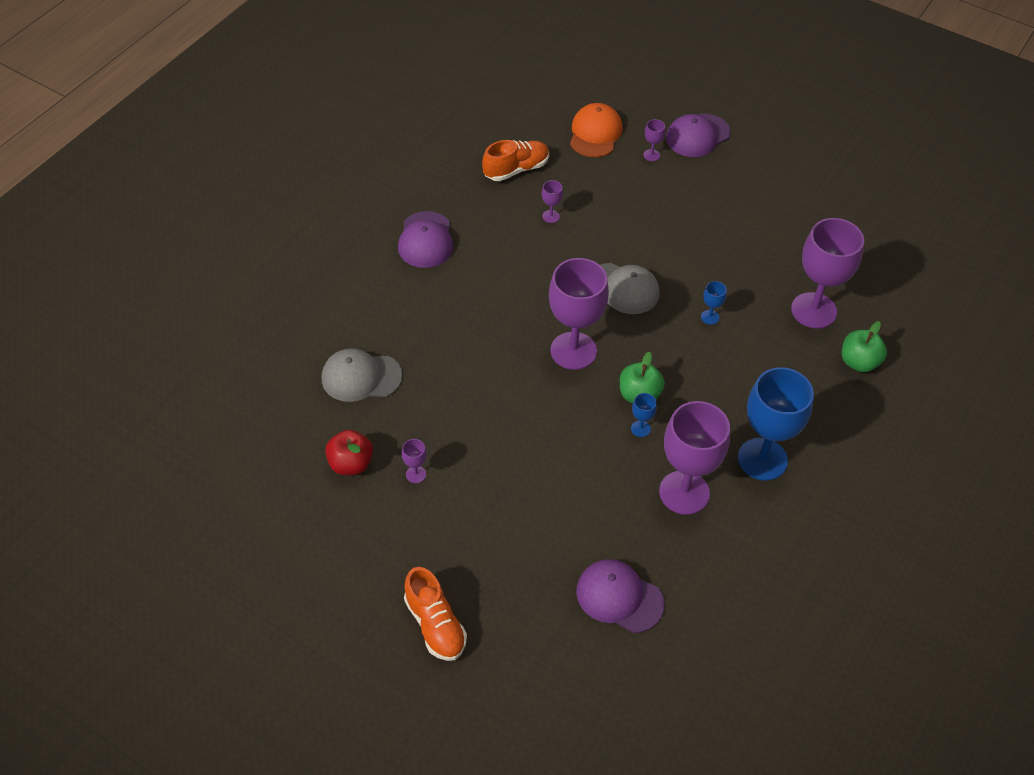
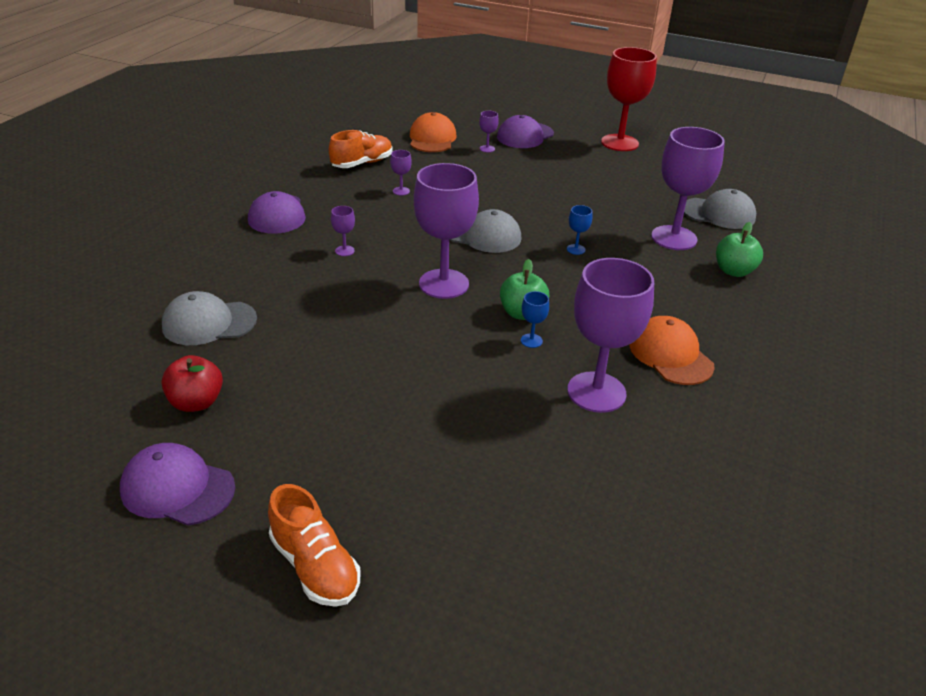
camera: 10 degrees left, 15 degrees down
purple goblet [402,439,427,483] -> purple goblet moved to [331,206,355,256]
purple cap [576,559,665,633] -> purple cap moved to [120,443,235,526]
blue goblet [738,367,814,480] -> orange cap [629,316,715,385]
none -> red goblet [601,47,657,151]
none -> grey cap [684,189,756,229]

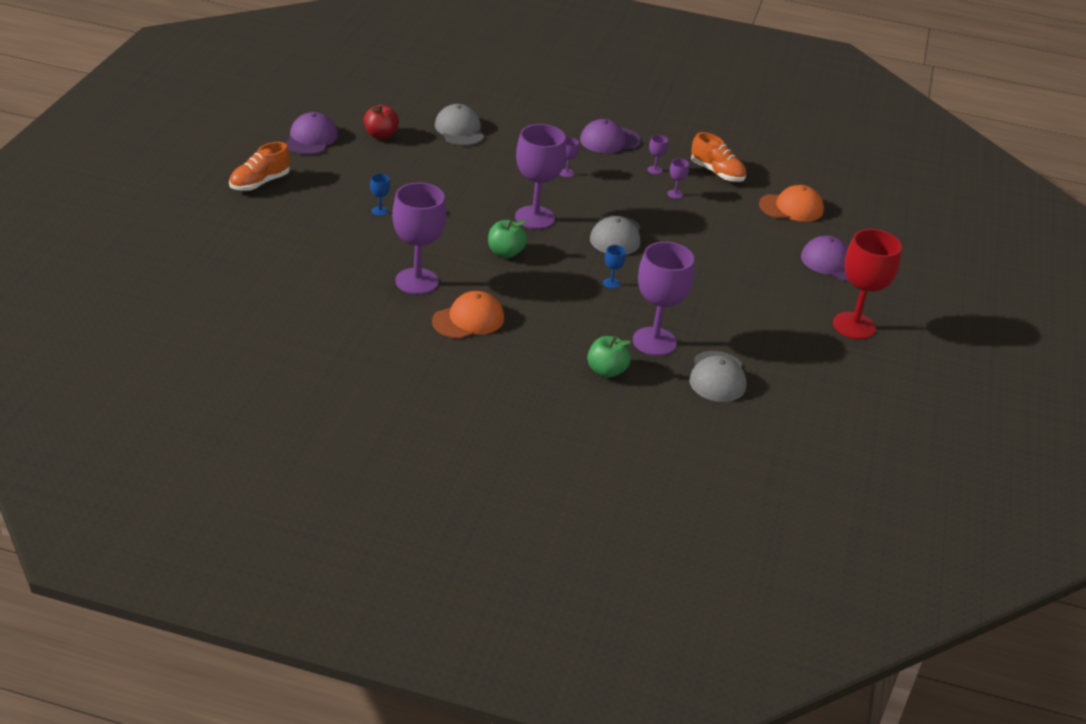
camera: 80 degrees right, 0 degrees up
purple goblet [479,110,499,152] -> purple goblet moved to [647,135,668,174]
blue goblet [521,291,549,348] -> blue goblet moved to [370,174,390,216]

